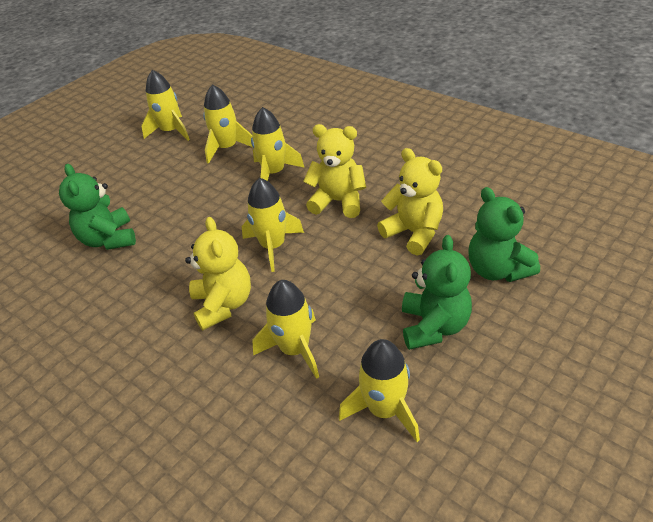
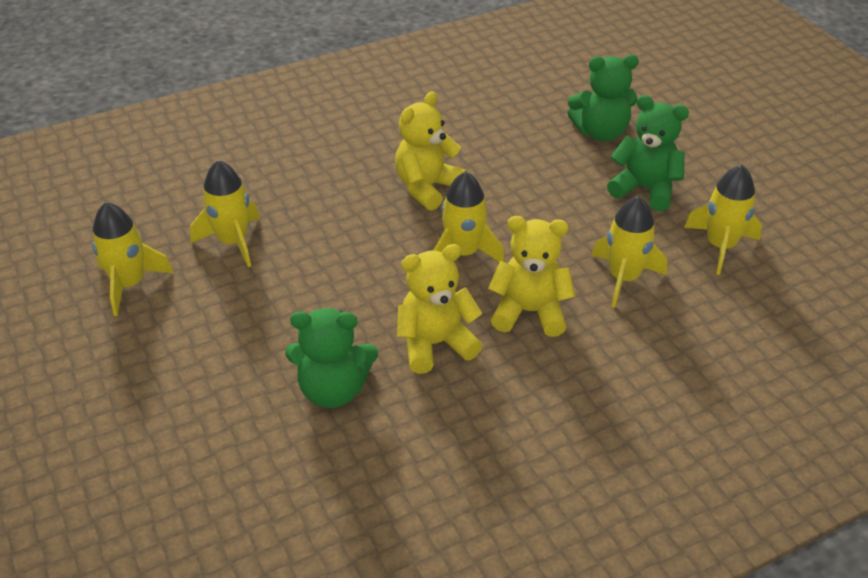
camera: 70 degrees left, 0 degrees up
yellow rocket [251,107,305,181] -> none
yellow teddy bear [377,148,443,256] -> yellow teddy bear moved to [397,244,482,374]

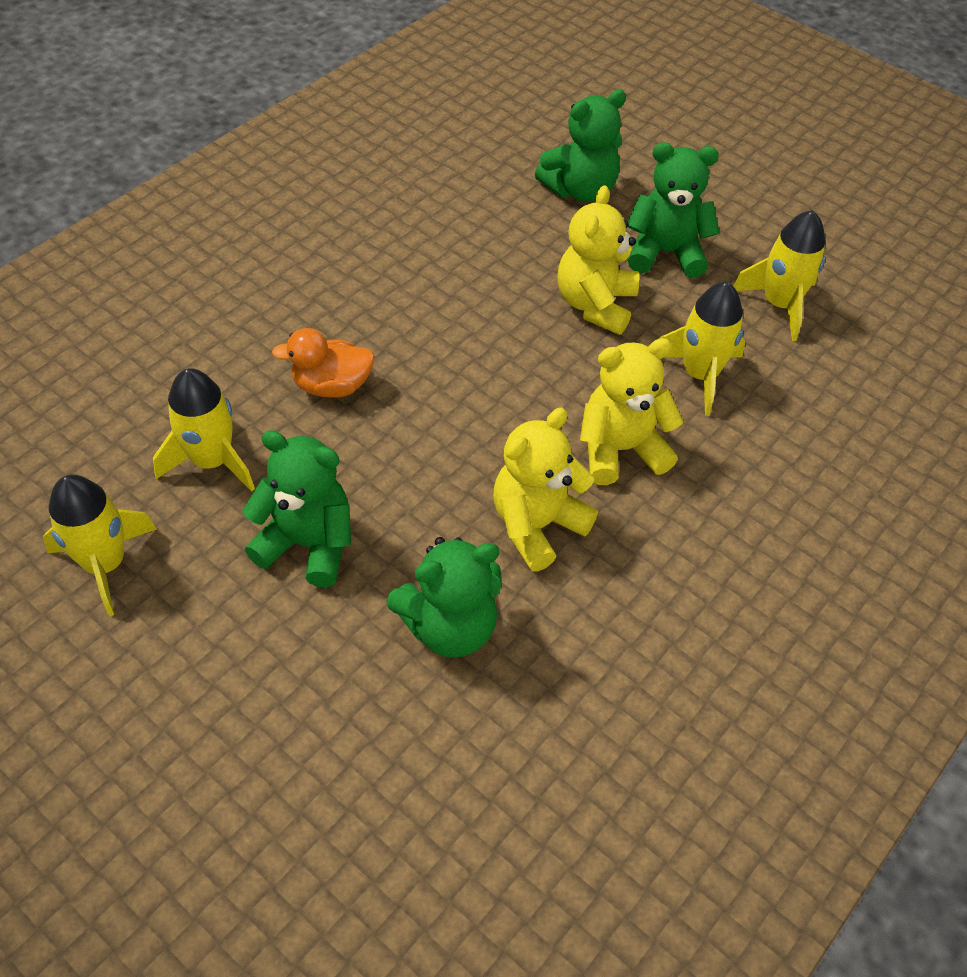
camera: 25 degrees left, 10 degrees up
yellow teddy bear [395,91,467,211] -> yellow teddy bear moved to [557,185,639,335]
yellow rocket [433,171,505,262] -> none
none -> green teddy bear [242,430,351,587]
none -> orange duck [272,328,375,398]

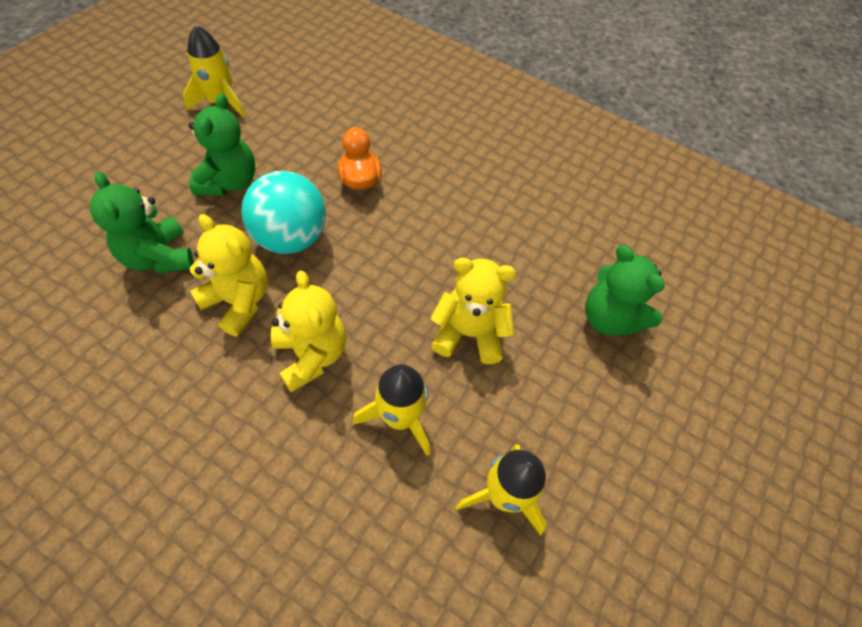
camera: 80 degrees right, 5 degrees up
yellow rocket [153,368,255,492] -> none
green teddy bear [628,142,720,278] -> none
none -> turquoise ball [242,171,326,254]

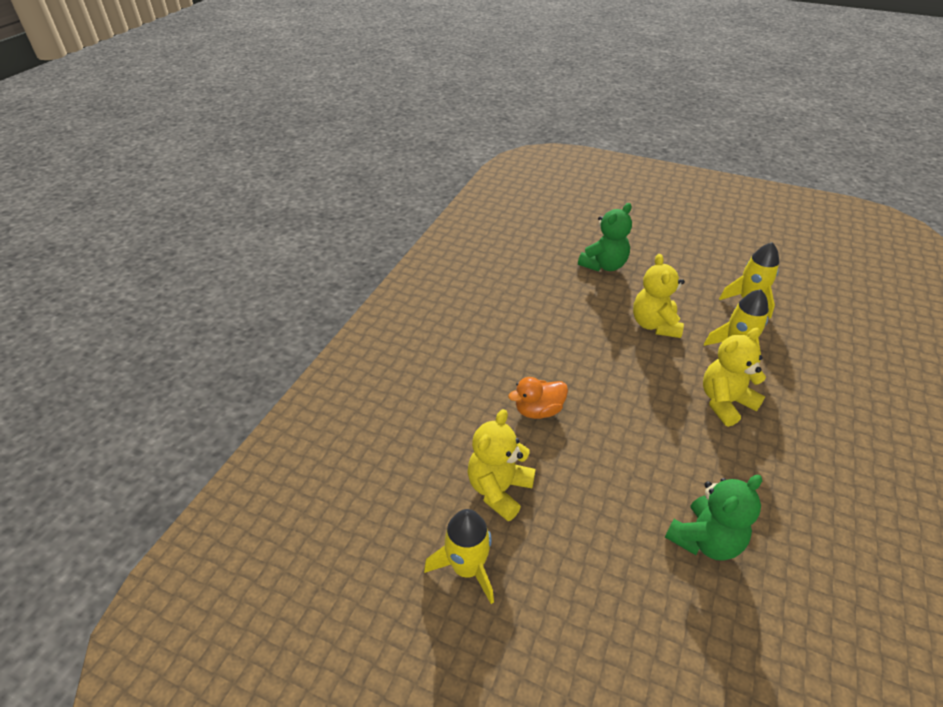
camera: 95 degrees left, 15 degrees down
green teddy bear [188,93,255,196] -> none
yellow teddy bear [190,214,268,337] -> yellow teddy bear moved to [468,409,536,521]
turquoise ball [242,171,326,254] -> none

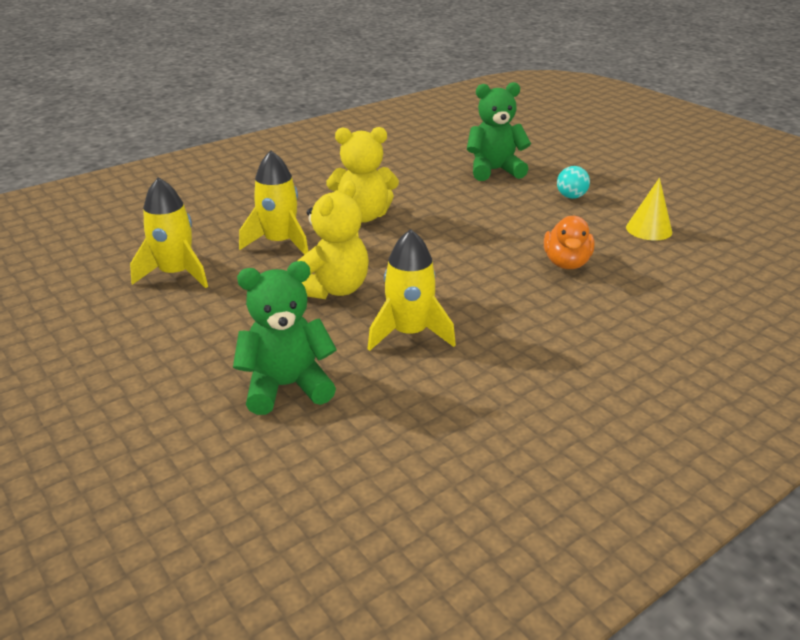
camera: 150 degrees left, 10 degrees down
yellow rocket [424,509,494,604] -> yellow rocket moved to [368,229,456,351]
yellow teddy bear [468,409,536,521] -> yellow cone [626,178,672,241]
orange duck [508,377,568,419] -> orange duck turned 90 degrees clockwise [544,216,594,269]
none -> turquoise ball [557,166,590,199]

